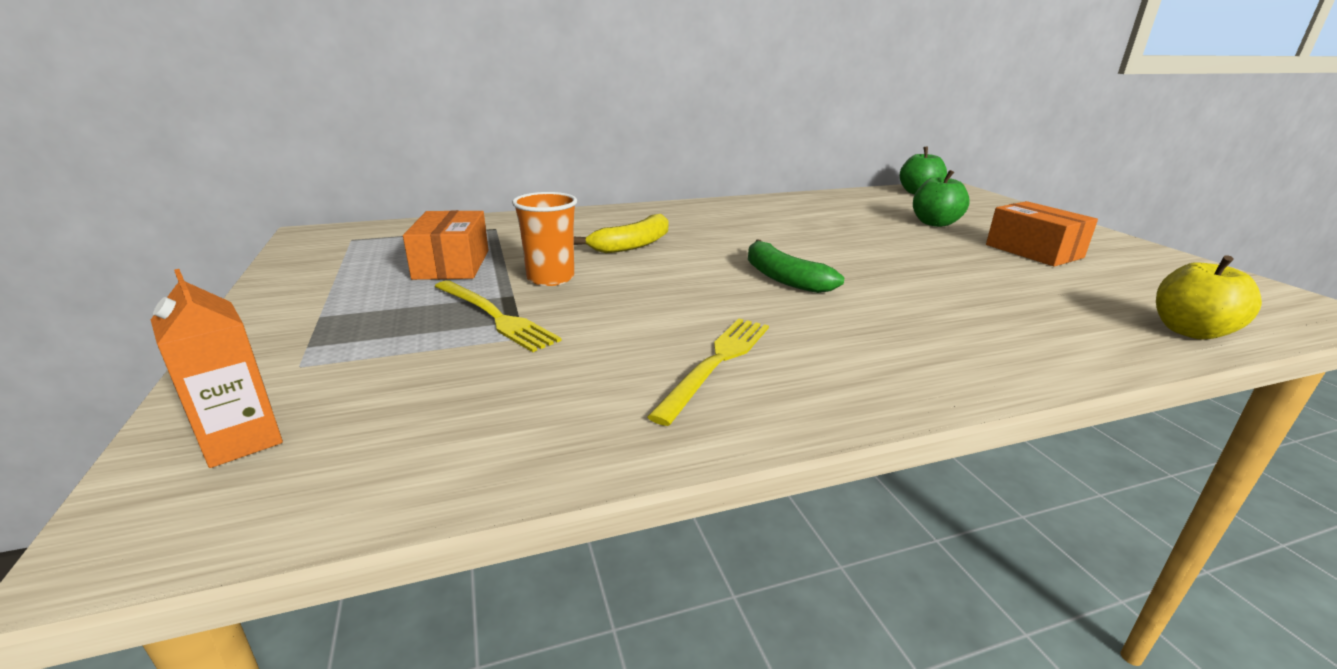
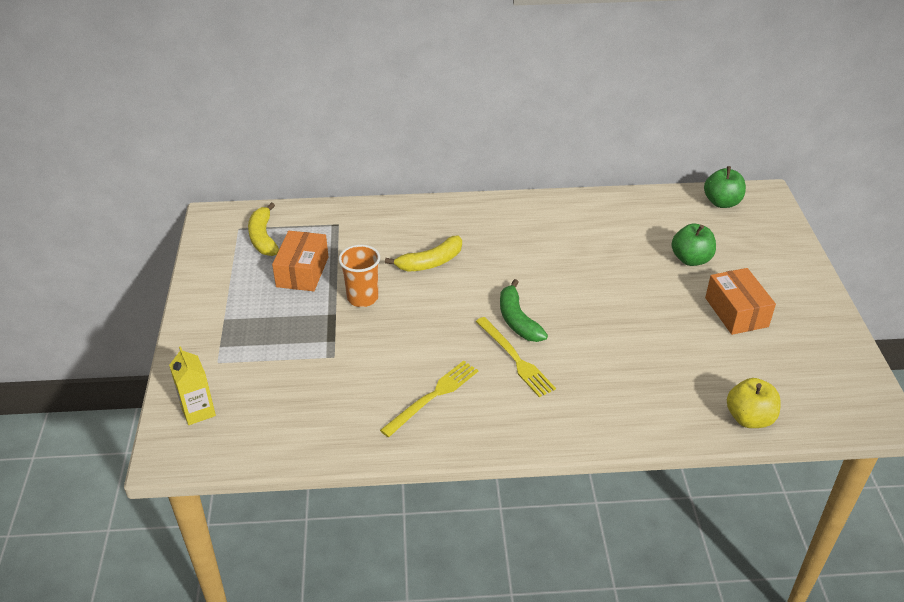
camera: 15 degrees right, 15 degrees up
orange carton [151,269,283,468] -> yellow carton [169,346,216,425]
yellow fork [434,281,561,352] -> yellow fork moved to [476,317,556,397]
none -> yellow banana [248,202,279,256]

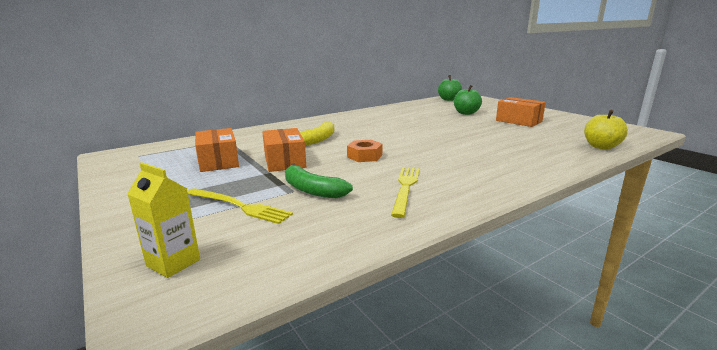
camera: 30 degrees left, 20 degrees down
yellow banana [248,202,279,256] -> none
orange cup [339,245,380,307] -> orange box [262,128,306,172]
yellow fork [476,317,556,397] -> yellow fork moved to [187,188,293,224]
green banana [500,279,548,342] -> green banana moved to [285,164,353,198]
none -> orange nut [347,140,382,162]

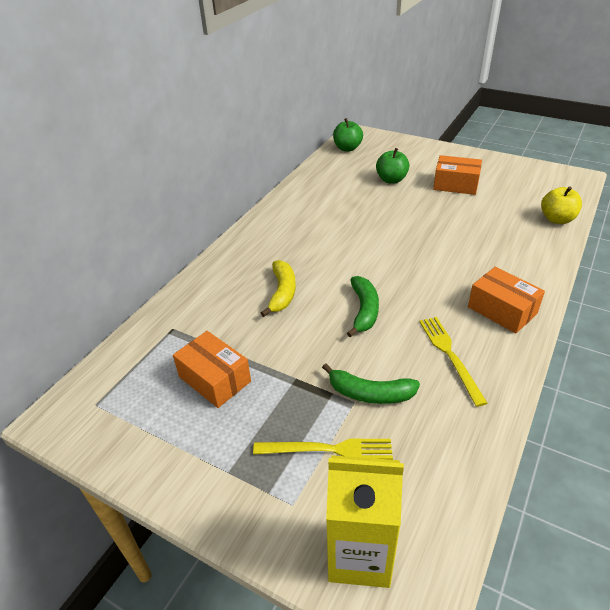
camera: 25 degrees left, 20 degrees up
yellow carton [127,163,200,278] -> yellow carton [326,455,404,588], size x1.67
orange box [262,128,306,172] -> orange box moved to [468,267,545,334]
orange nut [347,140,382,162] -> green banana [347,276,379,337]

